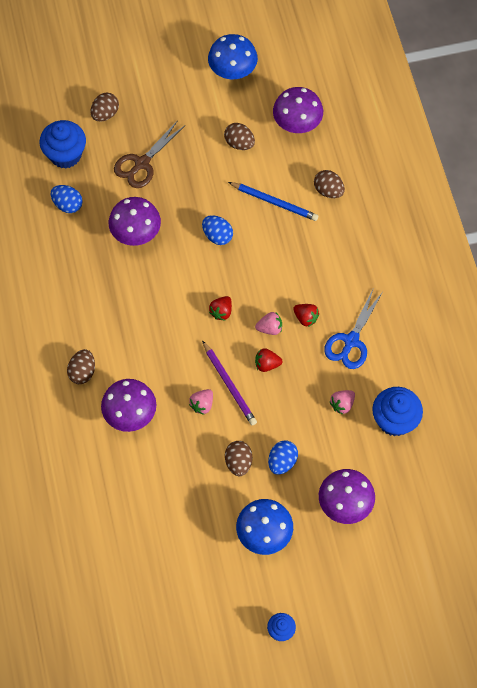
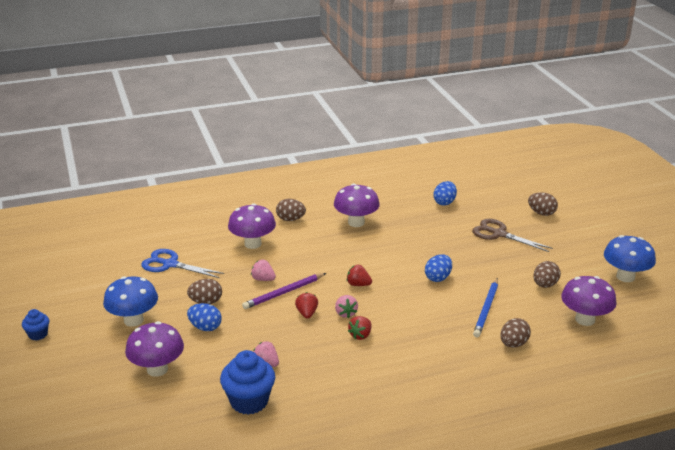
camera: 85 degrees right, 35 degrees down
blue cupcake [39,120,86,169] -> none
purple mushroom [109,197,161,246] -> purple mushroom moved to [334,184,380,227]
blue scissors [324,287,383,369] -> blue scissors moved to [141,249,224,278]

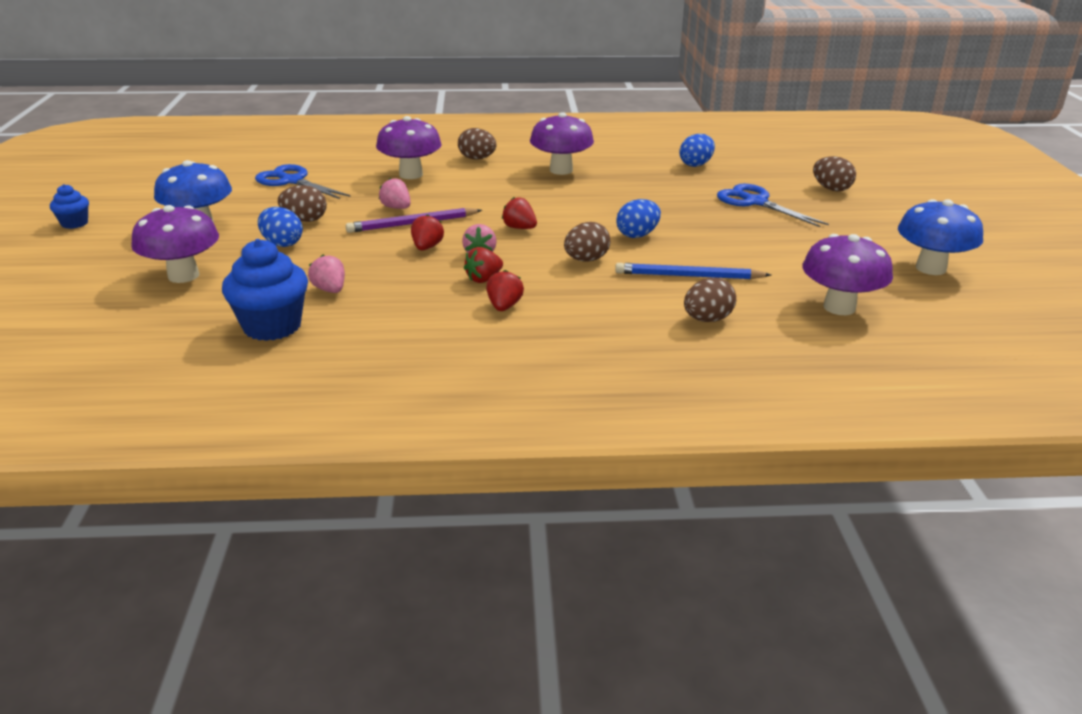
camera: 15 degrees right, 0 degrees up
brown scissors [472,219,553,252] -> blue scissors [717,184,829,227]
blue pencil [473,278,498,337] -> blue pencil turned 60 degrees clockwise [615,263,771,279]
brown egg [534,261,561,288] -> brown egg moved to [564,222,610,261]
none -> red strawberry [486,270,524,311]

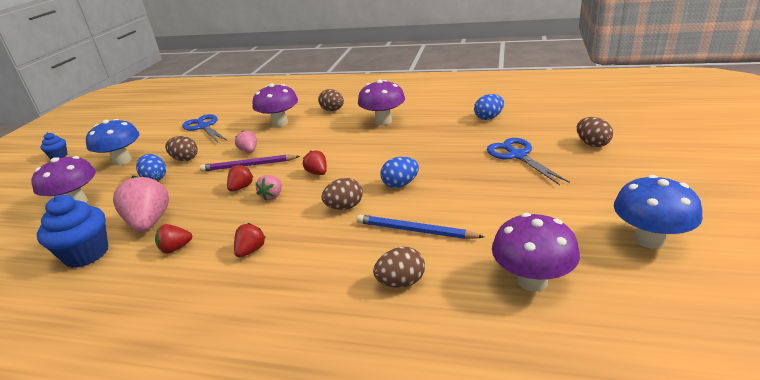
camera: 20 degrees right, 0 degrees up
pink strawberry [308,255,345,293] -> pink strawberry [113,176,169,232], size x1.87
red strawberry [464,247,503,283] -> red strawberry moved to [155,224,192,254]

